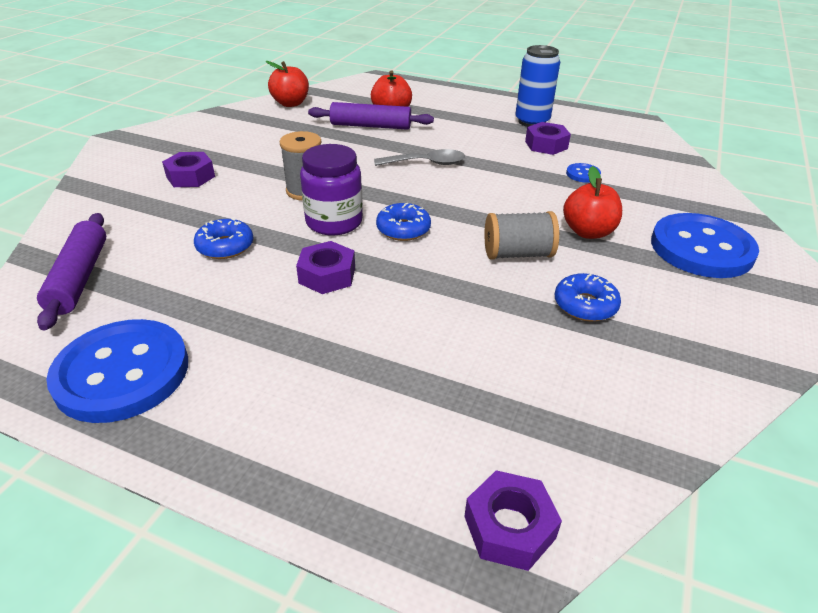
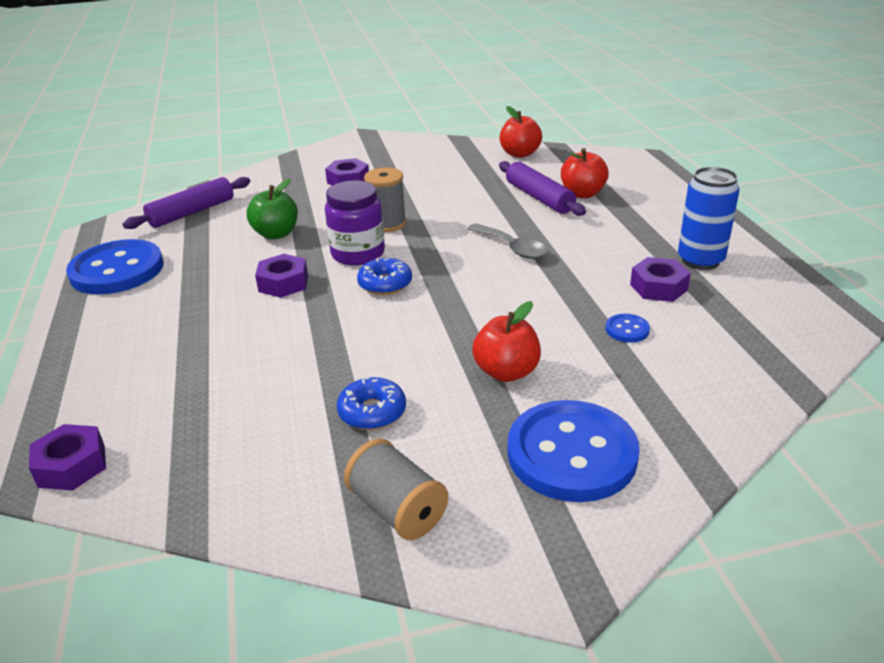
camera: 55 degrees right, 5 degrees down
blue donut [194,218,253,259] -> green apple [247,179,298,239]
grey spool [484,211,559,260] -> grey spool moved to [344,439,448,540]

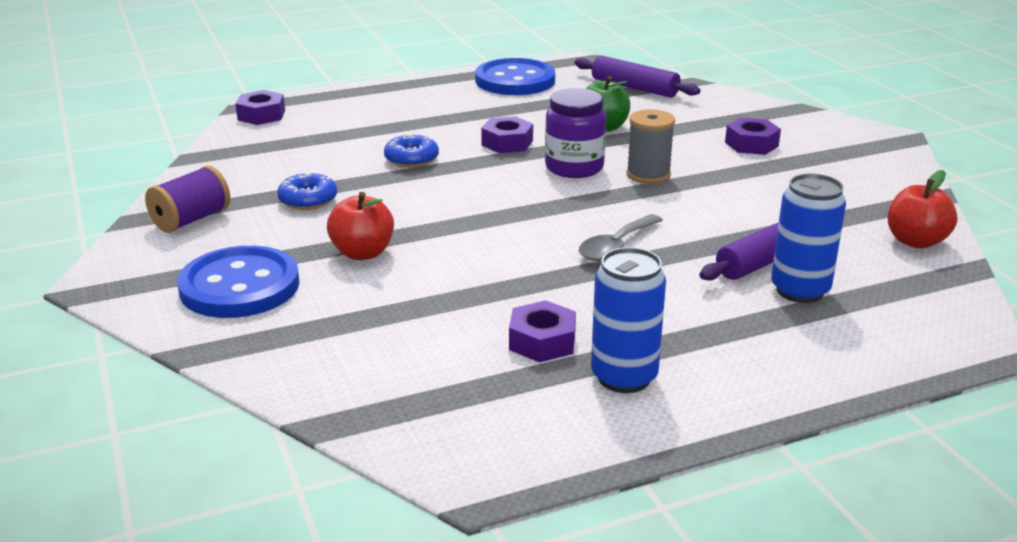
camera: 80 degrees right, 5 degrees down
grey spool [344,439,448,540] -> purple spool [145,166,230,233]
blue donut [357,258,412,295] -> blue donut moved to [384,134,439,168]
red apple [561,148,609,198] -> blue can [771,174,846,303]
blue button [605,314,650,343] -> none

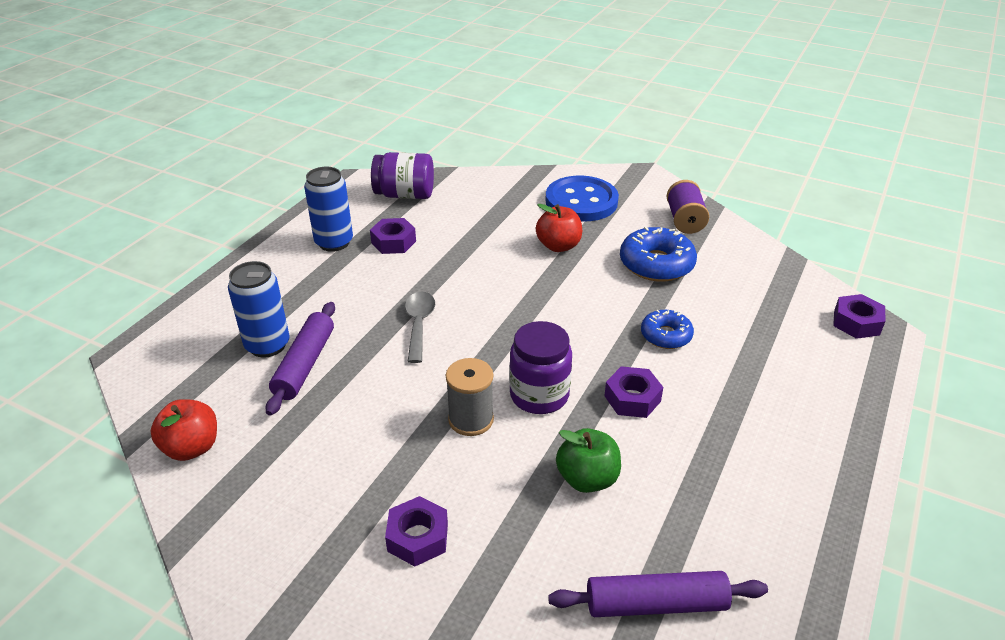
camera: 140 degrees right, 10 degrees up
blue donut [277,172,337,210] -> blue donut [620,227,697,282], size x1.62
blue button [475,58,555,95] -> none
none -> purple jar [371,152,434,199]

